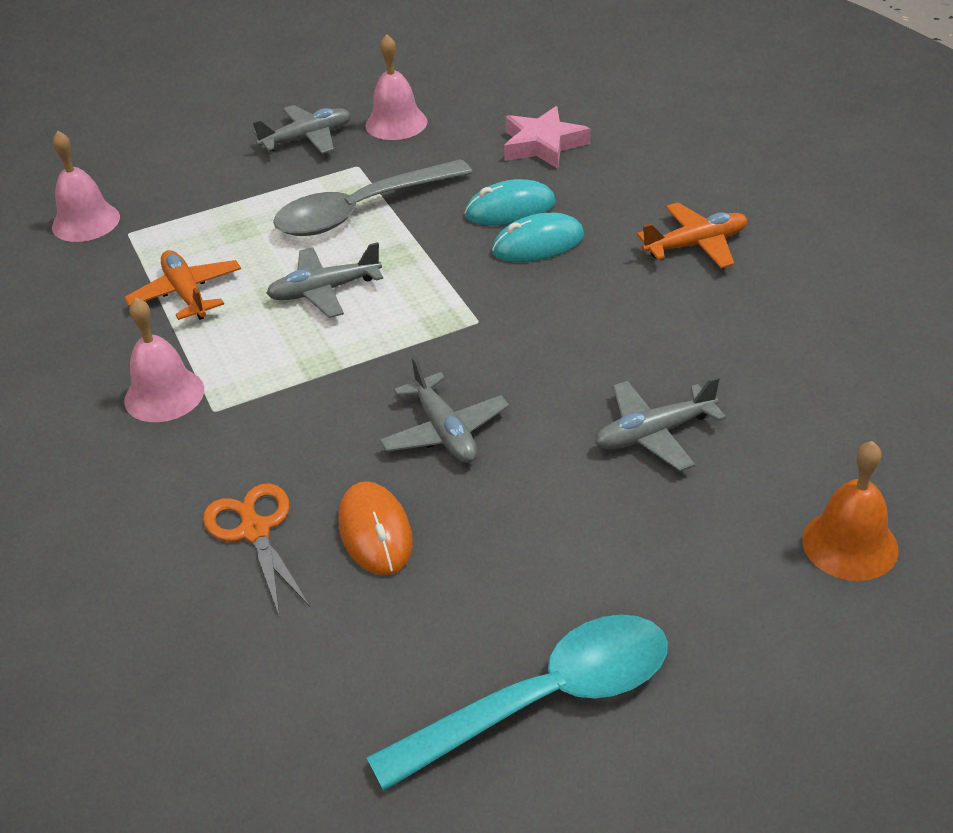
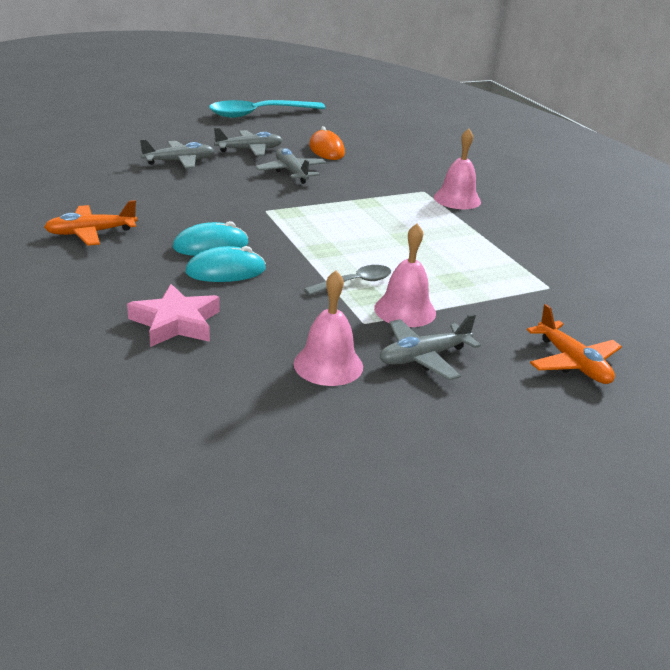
camera: 175 degrees right, 10 degrees down
pink bell [52,130,120,242] -> pink bell moved to [374,223,436,327]
orange plane [124,250,241,320] -> orange plane moved to [527,304,622,384]
orange scissors [203,483,310,618] -> none
grey plane [266,242,383,318] -> grey plane moved to [214,128,283,156]
grey spoon [273,159,472,236] -> grey spoon [304,265,391,295], size x0.52
orange bell [802,441,899,581] -> none

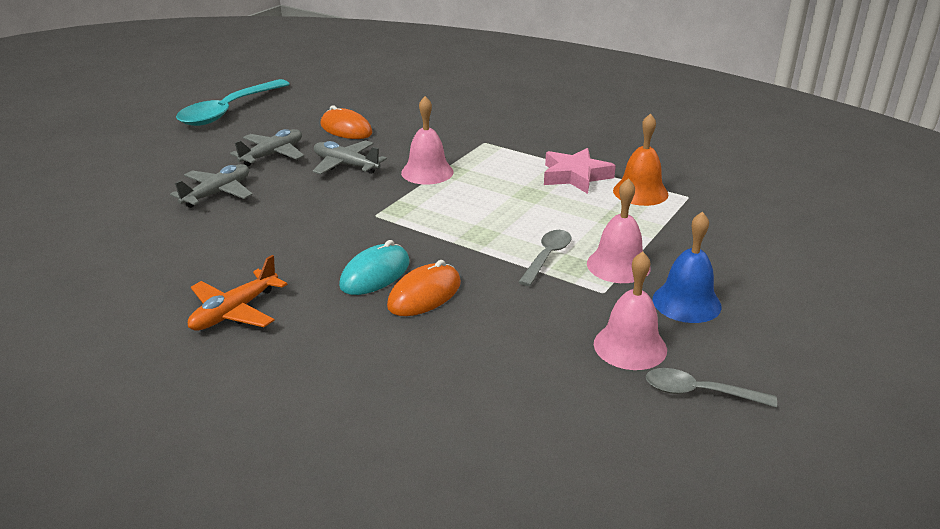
camera: 30 degrees left, 0 degrees up
pink star [127,284,220,347] -> pink star moved to [544,148,616,194]
turquoise mouse [185,246,266,282] -> orange mouse [387,260,461,316]
grey plane [380,314,481,380] -> blue bell [653,212,722,323]
pink bell [434,128,481,209] -> pink bell moved to [401,96,453,185]
orange plane [527,304,622,384] -> none
none -> orange bell [613,113,668,206]
none -> grey spoon [646,368,777,407]

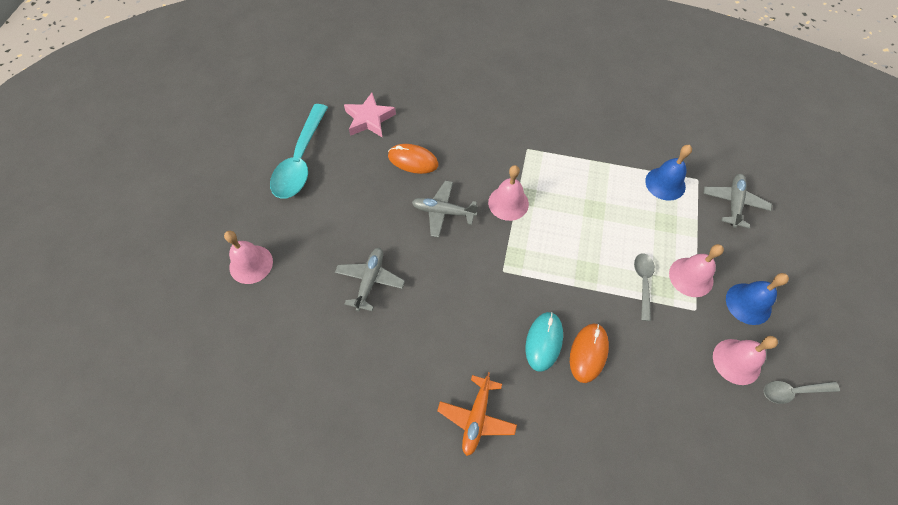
camera: 20 degrees left, 30 degrees up
grey plane [230,129,304,166] -> grey plane moved to [703,174,772,228]
pink star [544,148,616,194] -> pink star moved to [344,93,396,137]
orange bell [613,113,668,206] -> blue bell [645,145,692,201]
none -> pink bell [224,231,273,284]

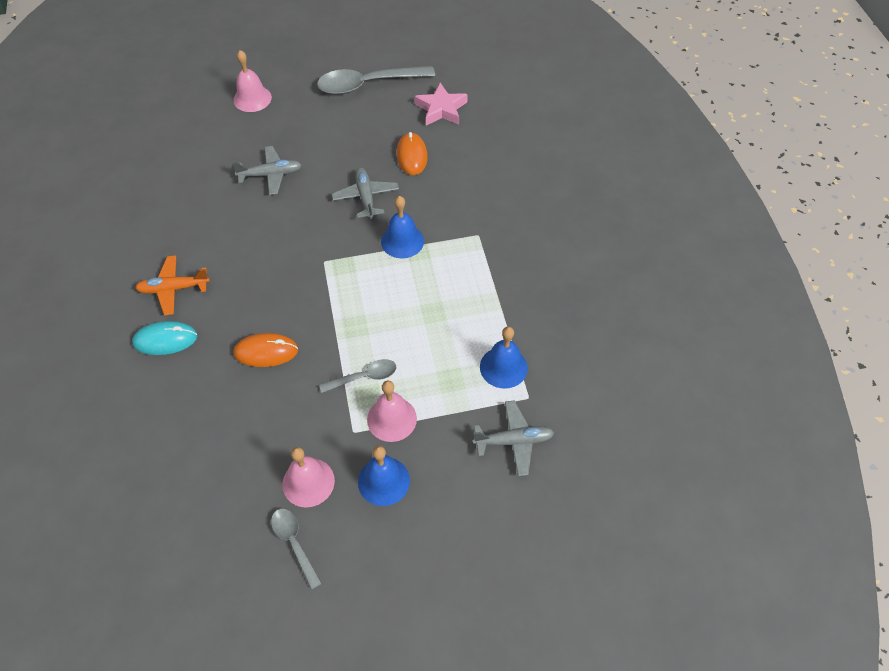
camera: 65 degrees right, 5 degrees down
turquoise spoon [270,104,328,199] -> grey spoon [317,66,435,95]
pink bell [488,165,529,221] -> blue bell [381,196,424,259]
turquoise mouse [526,312,563,372] -> turquoise mouse moved to [132,321,198,355]

